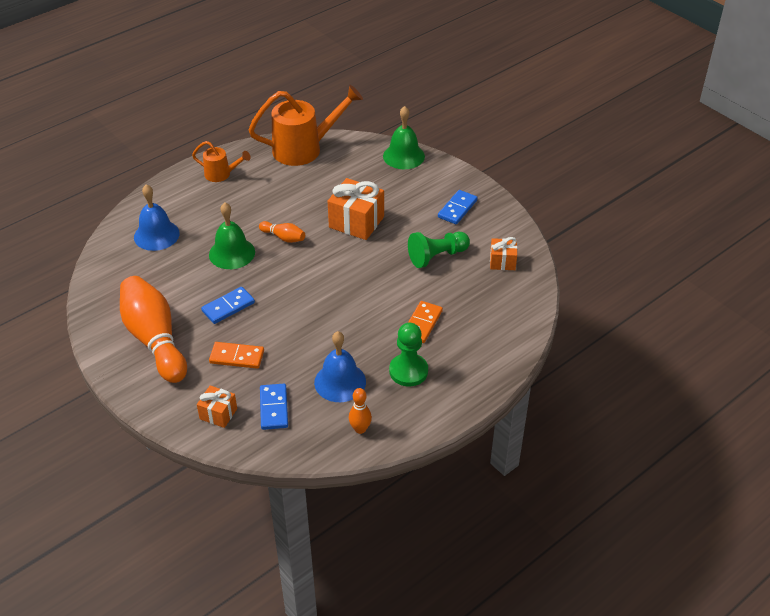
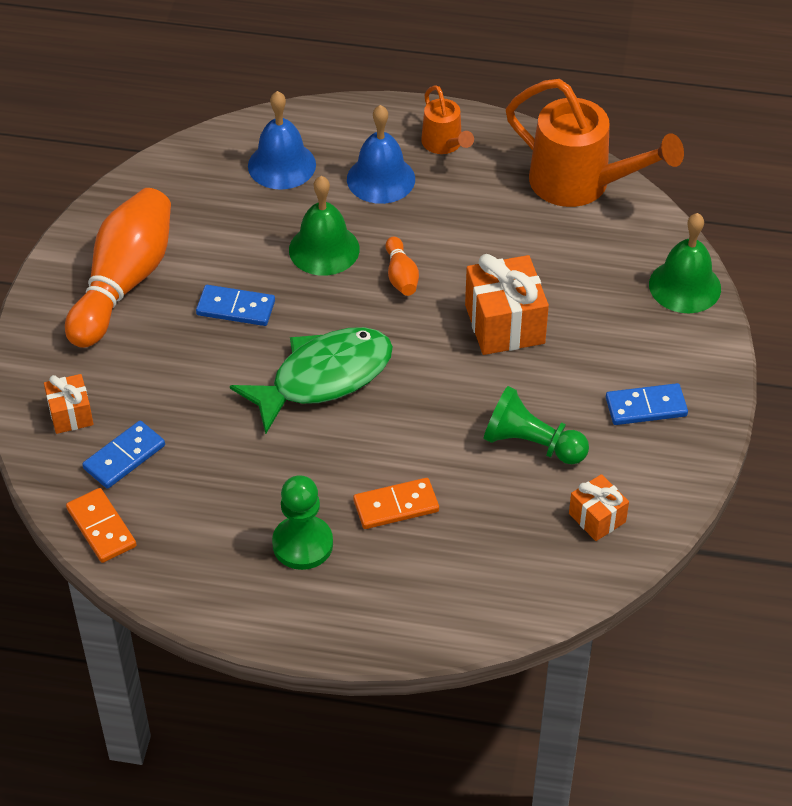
camera: 50 degrees right, 5 degrees up
orange domino [209,342,264,369] -> orange domino moved to [66,488,136,563]
blue bell [314,331,366,402] -> blue bell moved to [347,105,415,204]
orange bowling pin [349,388,372,434] -> none
none -> green fish [230,327,393,434]

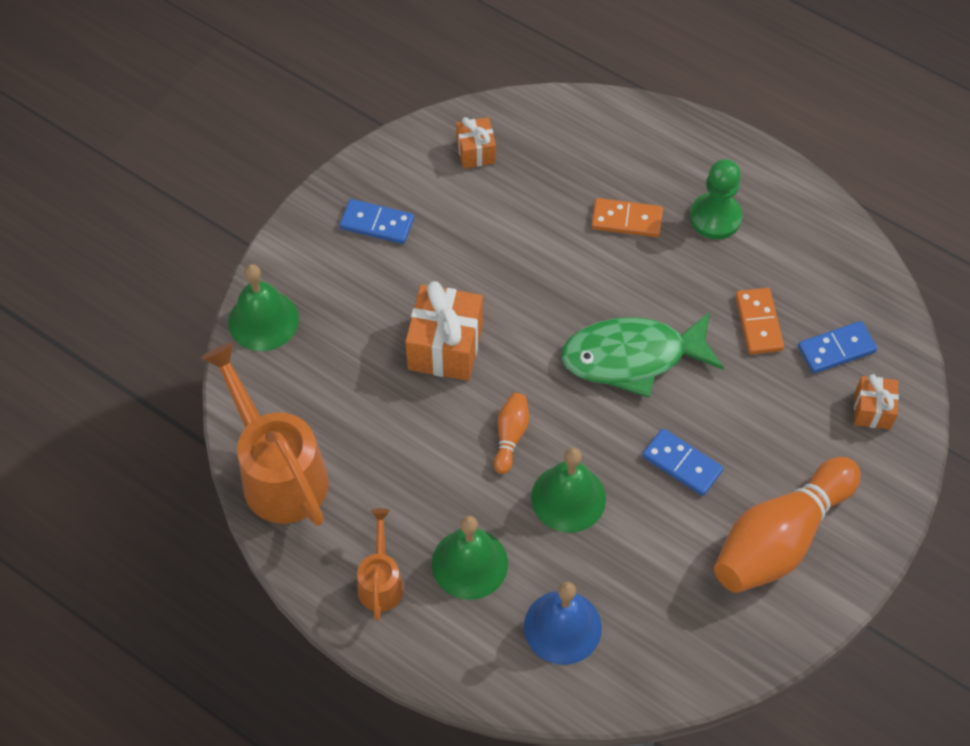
camera: 155 degrees left, 10 degrees up
orange domino [66,488,136,563] -> orange domino moved to [735,288,784,354]
blue bell [347,105,415,204] -> green bell [432,516,508,600]
green pawn [484,386,589,464] -> none

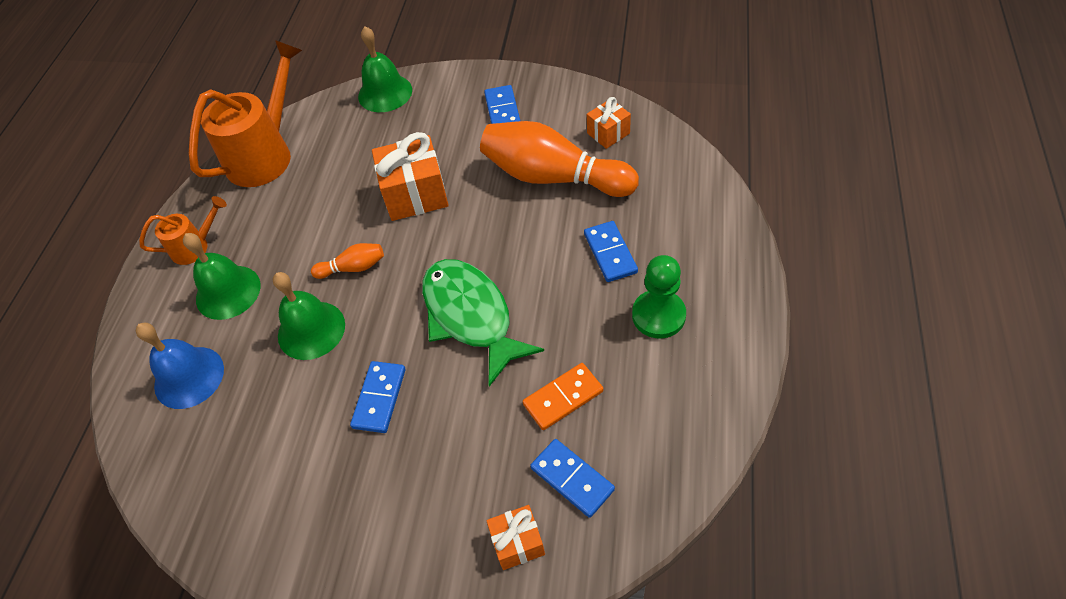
camera: 70 degrees right, 5 degrees down
orange domino [591,198,663,237] -> blue domino [584,221,638,282]
orange bowling pin [714,457,861,593] -> orange bowling pin moved to [480,121,639,197]

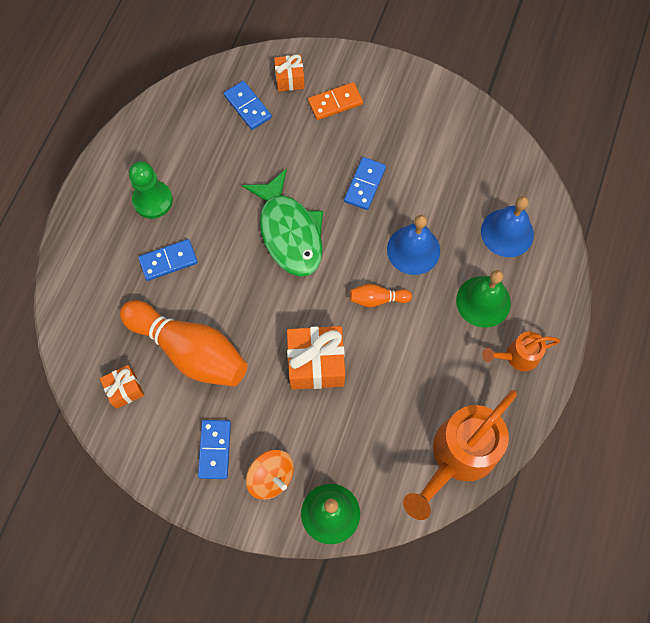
camera: 175 degrees left, 15 degrees up
green bell [273,272,345,360] -> blue bell [387,215,440,275]
orange domino [522,363,603,430] -> orange domino moved to [308,82,363,120]
blue domino [584,221,638,282] -> blue domino turned 75 degrees clockwise [138,239,198,281]
none -> orange spinning top [246,450,294,500]

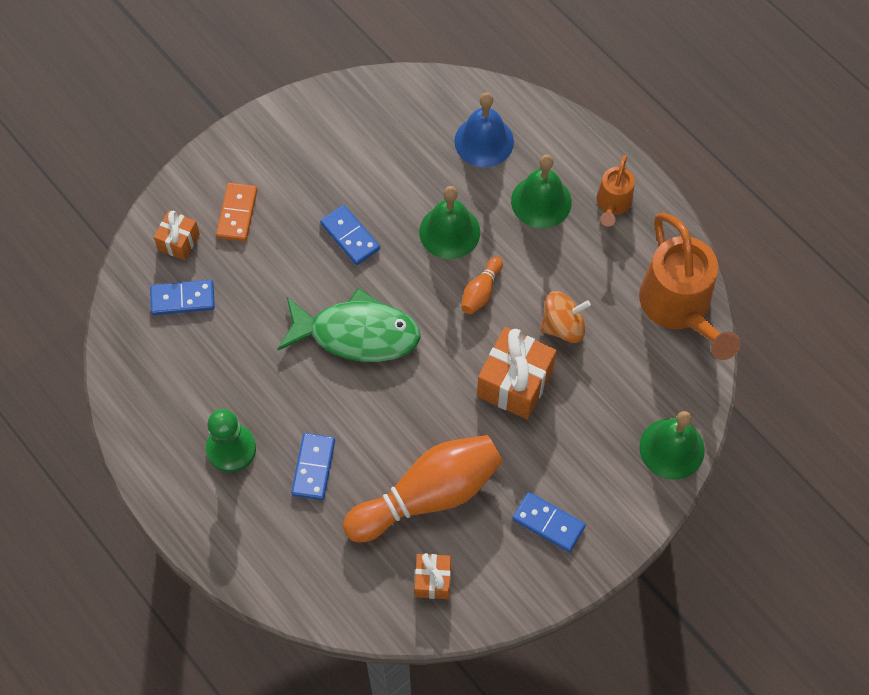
camera: 60 degrees left, 5 degrees down
orange spinning top [246,450,294,500] -> orange spinning top moved to [541,291,591,343]
blue bell [387,215,440,275] -> green bell [419,186,480,259]

